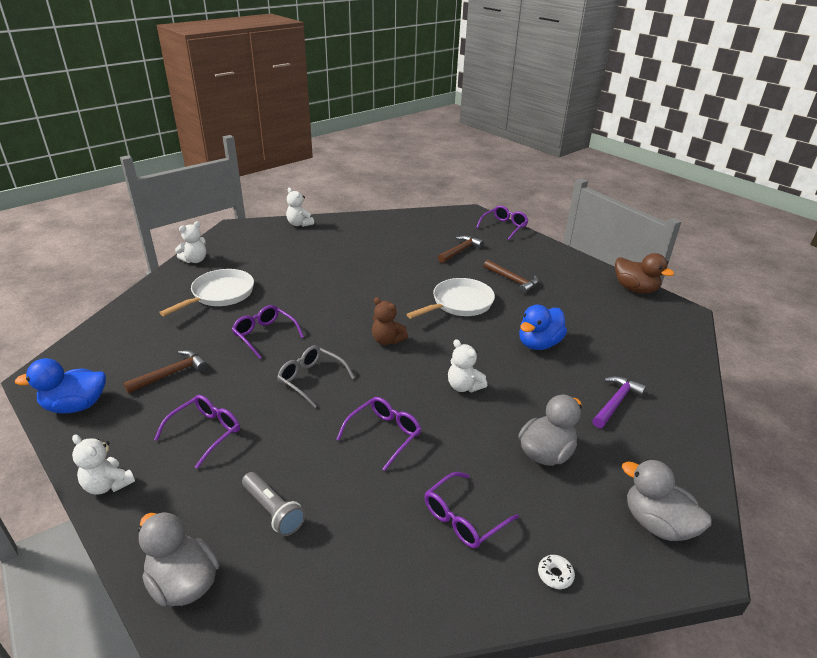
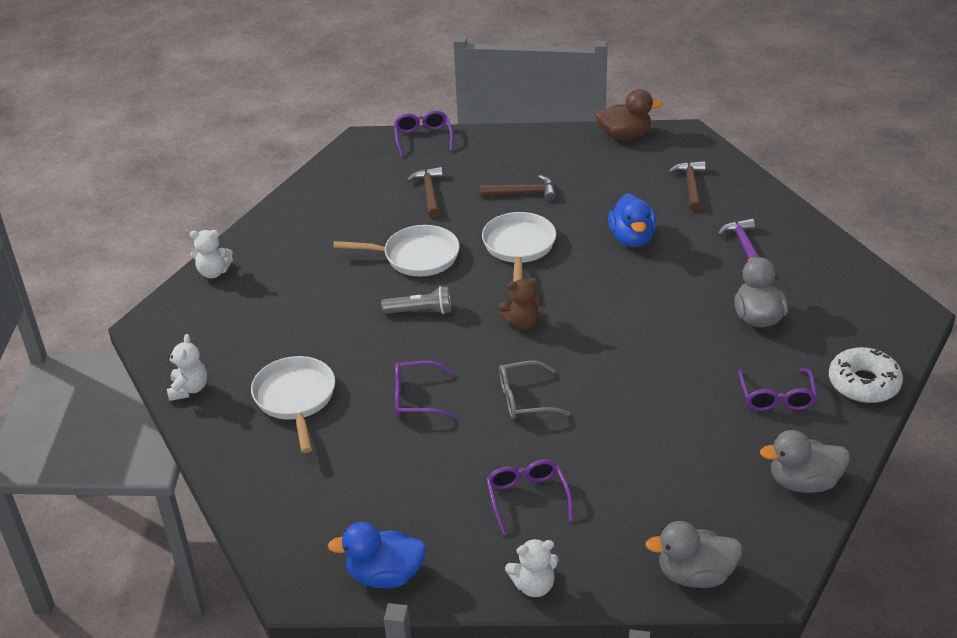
camera: 45 degrees left, 5 degrees up
blue duck [15,358,106,414] -> blue duck turned 60 degrees clockwise [328,522,426,588]
brown hammer [123,350,208,393] -> brown hammer moved to [669,161,706,211]
grey flashlight [242,472,305,536] -> grey flashlight moved to [381,286,451,314]
purple glasses [336,397,421,471] -> none
white teddy bear [448,339,487,392] -> none
white donut [538,555,575,589] -> white donut [829,347,903,403], size x2.38
grey duck [622,459,712,541] -> grey duck moved to [760,430,850,493]
none -> white pan [333,225,460,276]

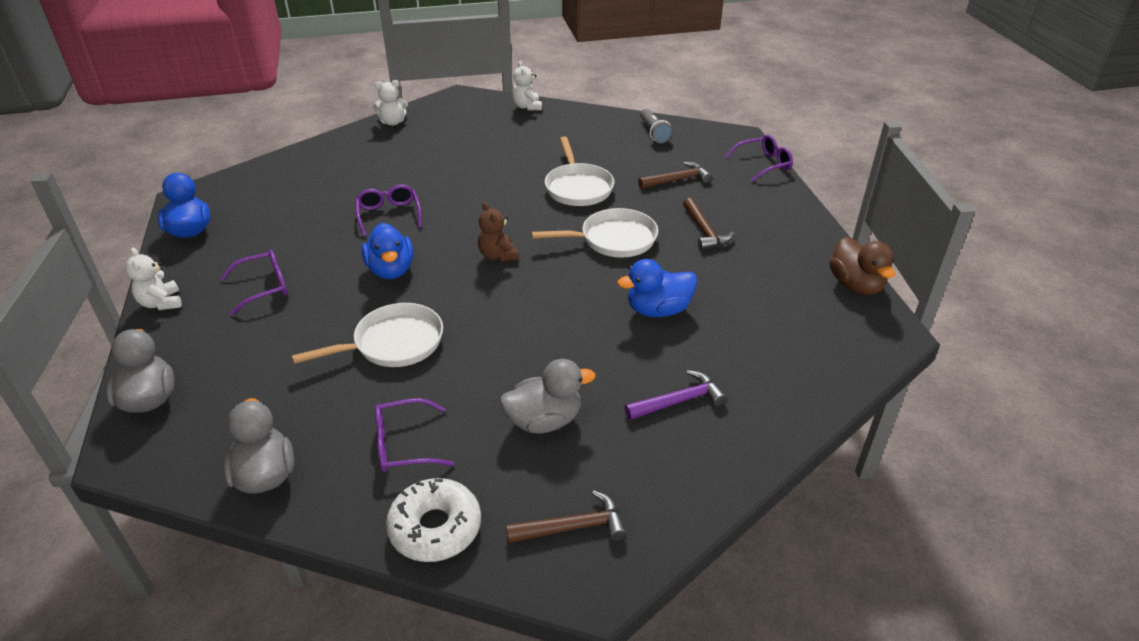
camera: 75 degrees right, 0 degrees up
white pan [251,356,335,453] -> white pan moved to [292,303,443,367]
grey flashlight [381,286,451,314] -> grey flashlight moved to [640,109,673,143]
grey glasses [499,361,570,419] -> blue duck [361,223,414,279]
brown hammer [669,161,706,211] -> brown hammer moved to [506,491,627,543]

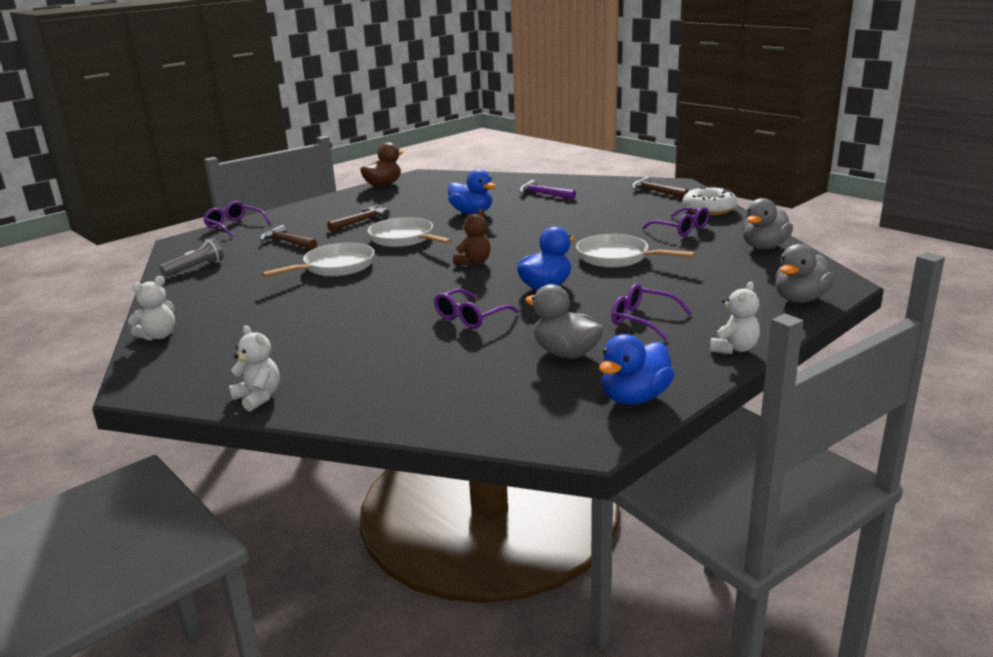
camera: 120 degrees left, 15 degrees down
grey duck [500,359,595,434] -> grey duck moved to [525,284,603,358]

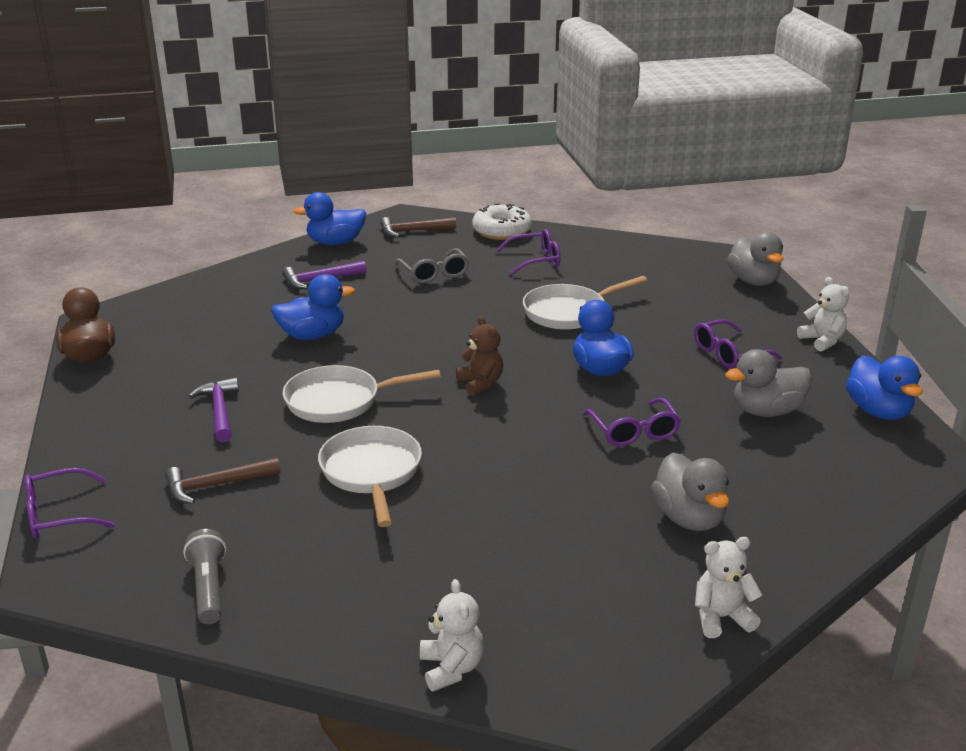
camera: 60 degrees left, 5 degrees up
brown hammer [327,207,390,232] -> purple hammer [189,378,239,442]
grey duck [743,198,793,249] -> grey duck moved to [651,452,729,531]
none -> blue duck [293,192,366,245]
none -> grey glasses [395,248,469,283]

